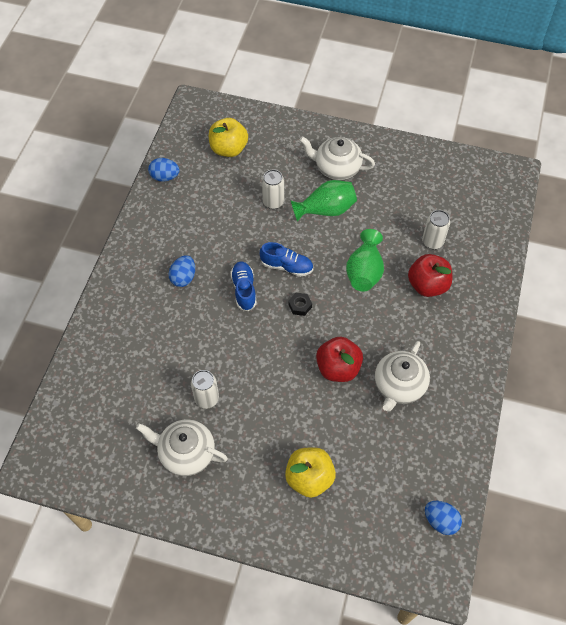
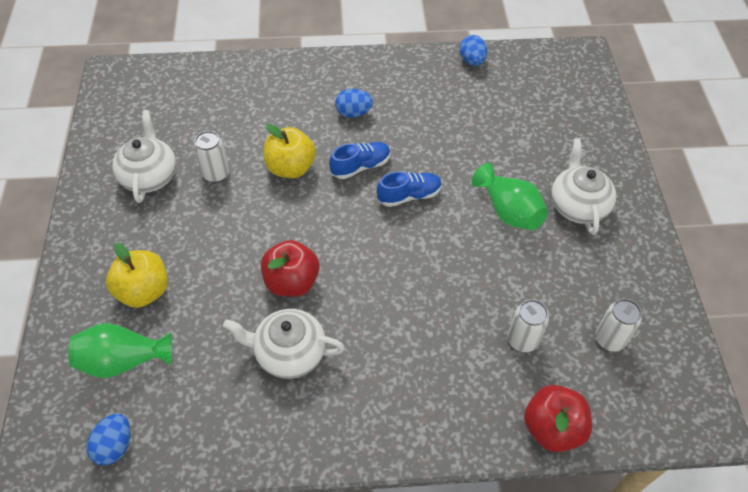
camera: 70 degrees right, 5 degrees down
yellow apple [209,118,248,157] -> yellow apple moved to [263,124,316,178]
blue shoe [260,242,313,277] -> blue shoe turned 105 degrees counterclockwise [377,172,442,207]
white can [262,169,284,209] -> white can moved to [596,299,642,352]
black nut [288,293,312,316] -> none
green vase [346,229,384,291] -> green vase moved to [68,323,172,378]
red apple [408,254,452,297] -> red apple moved to [524,385,592,452]

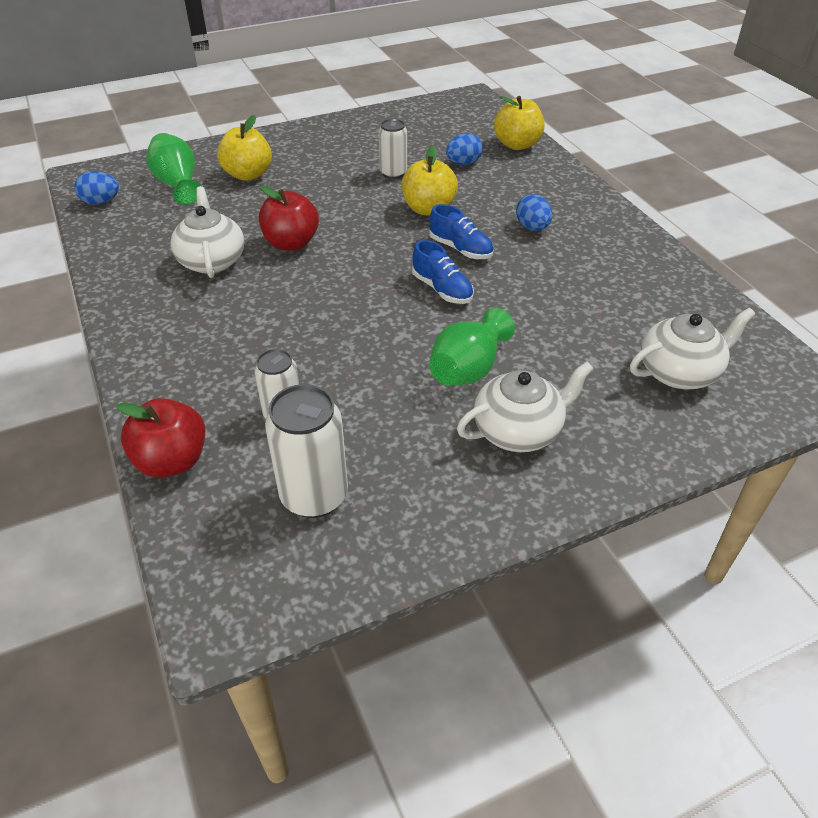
camera: 70 degrees right, 10 degrees down
white teapot [112,110,176,203] -> white teapot moved to [630,308,755,389]
blue egg [459,35,487,66] -> blue egg moved to [446,133,483,165]
white can [596,299,642,352] -> white can [265,384,348,518], size x1.58
none -> yellow apple [494,96,545,150]

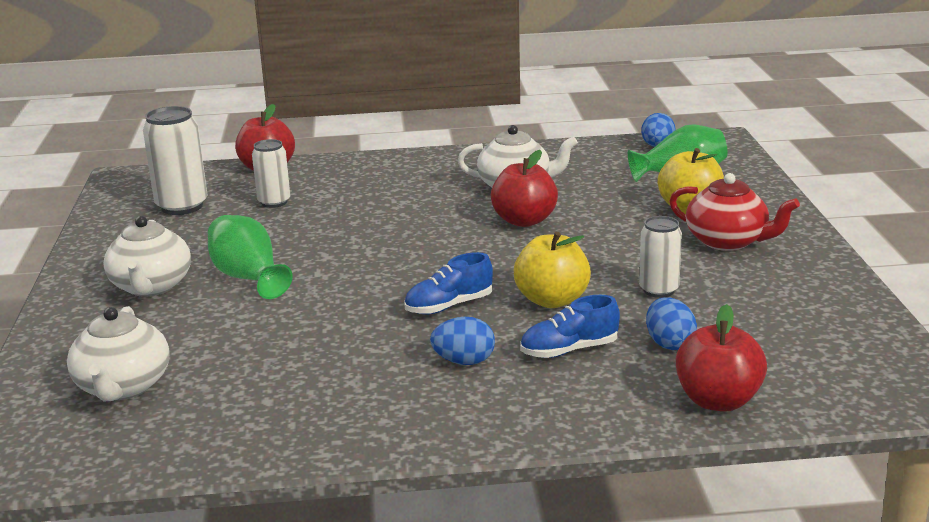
camera: 110 degrees right, 20 degrees down
blue shoe [412,240,474,304] -> blue shoe moved to [520,295,620,358]
yellow apple [494,96,545,150] -> red apple [676,304,767,411]
none -> red teapot [669,173,800,251]

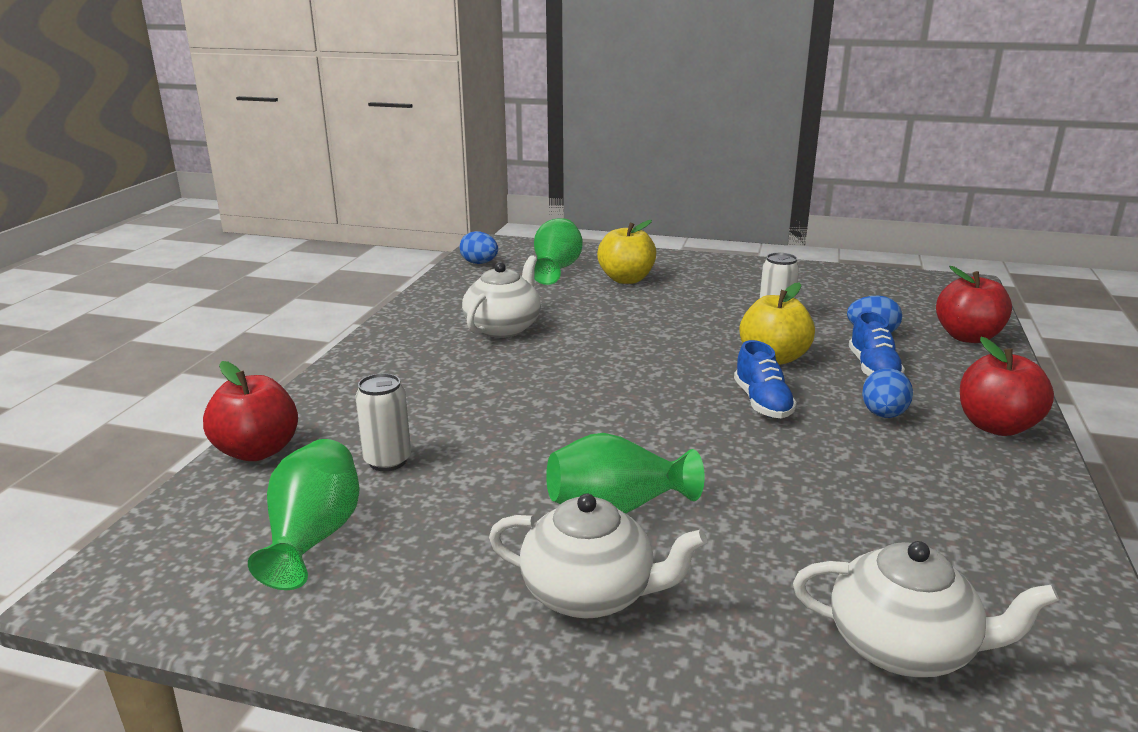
camera: 70 degrees left, 0 degrees up
white can [143,106,207,215] -> green vase [248,439,360,590]
red apple [491,150,558,227] -> red apple moved to [960,337,1054,436]
red teapot [669,173,800,251] -> none

